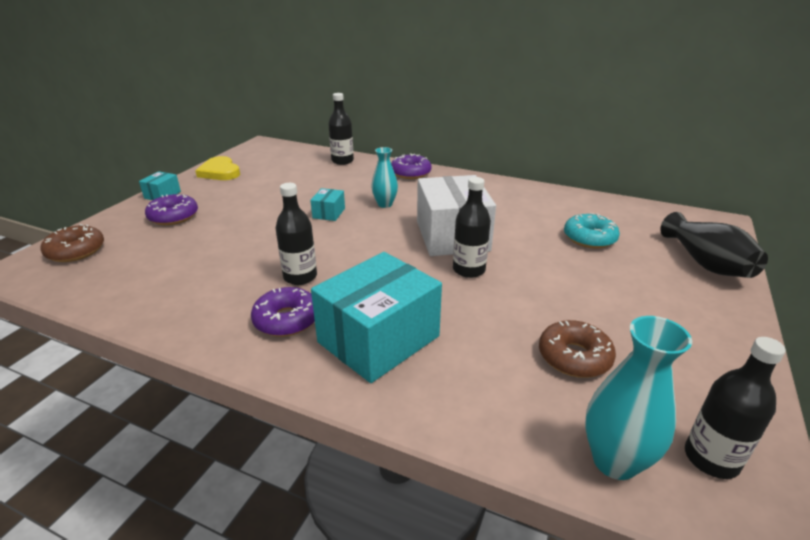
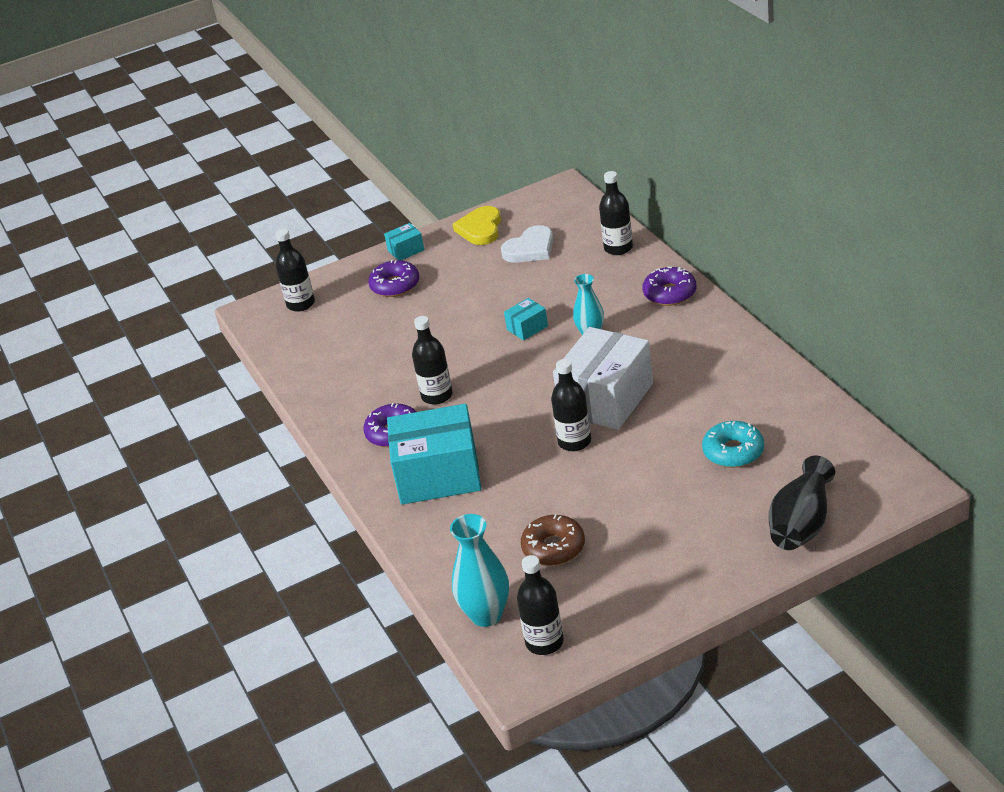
camera: 45 degrees right, 5 degrees up
brown donut [40,224,104,262] -> black bottle [275,229,315,312]
none -> white heart [501,225,553,263]

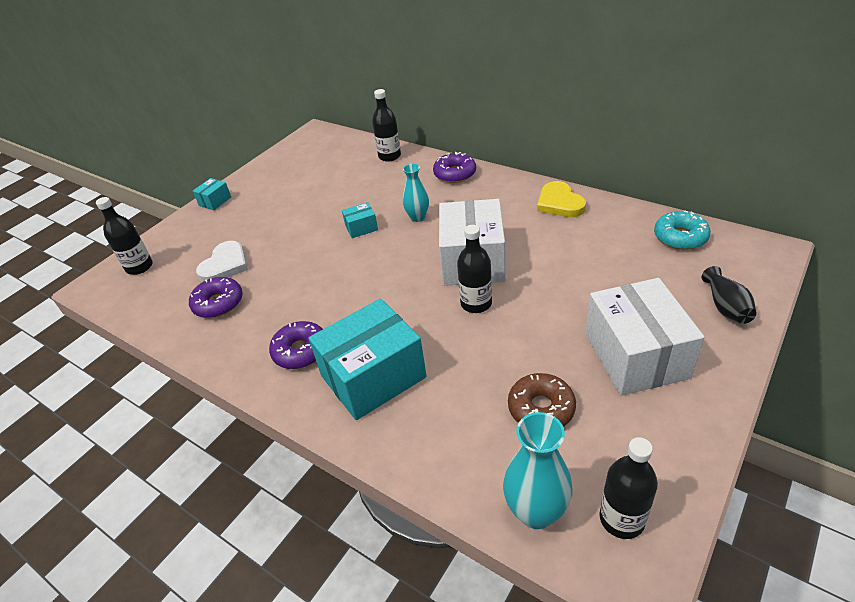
camera: 30 degrees left, 5 degrees up
purple donut [368,260,419,297] -> purple donut moved to [189,277,243,318]
black bottle [412,316,453,405] -> none
yellow heart [453,206,501,245] -> yellow heart moved to [537,181,586,217]
white heart [501,225,553,263] -> white heart moved to [196,241,248,282]
turquoise box [504,298,548,341] -> turquoise box turned 45 degrees clockwise [342,202,378,238]
turquoise donut [702,421,764,468] -> turquoise donut moved to [654,210,711,250]
black vase [769,456,835,550] -> black vase [702,266,757,324], size x0.66
none -> white box [585,278,705,395]

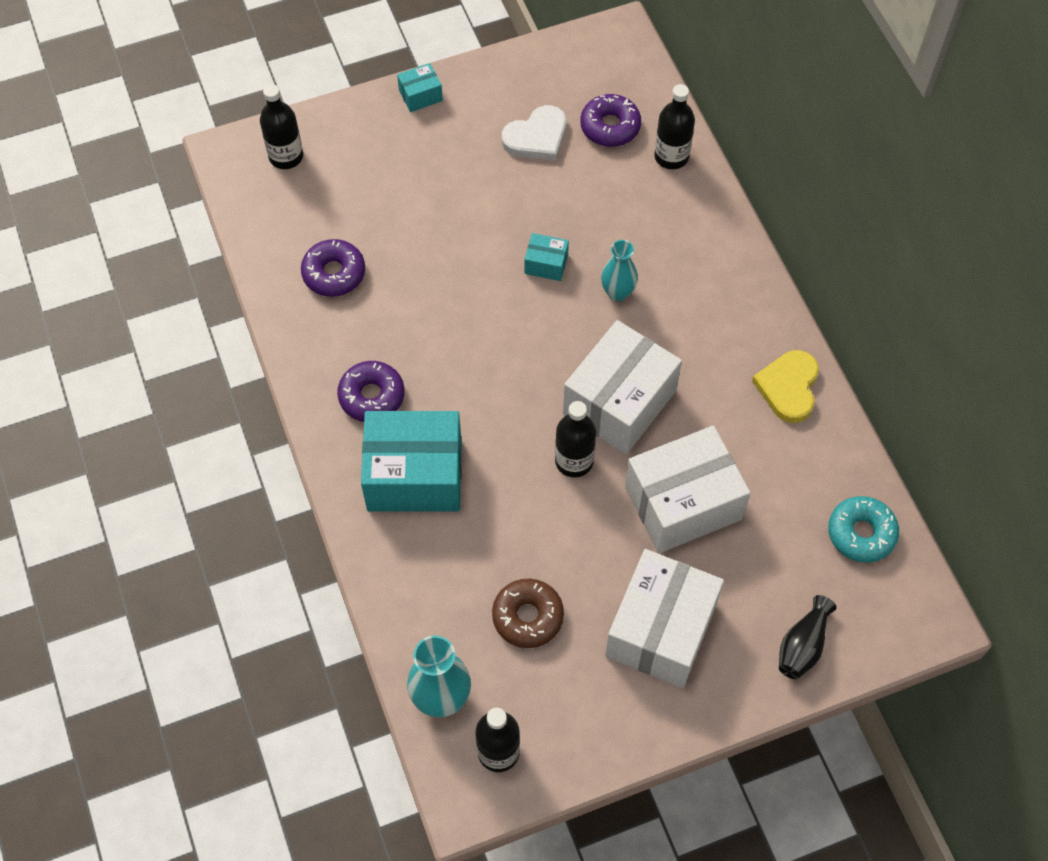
camera: 30 degrees right, 20 degrees up
white heart [196,241,248,282] -> white heart moved to [502,105,567,160]
purple donut [433,152,476,183] -> purple donut moved to [580,94,641,147]
none -> white box [625,426,750,553]

